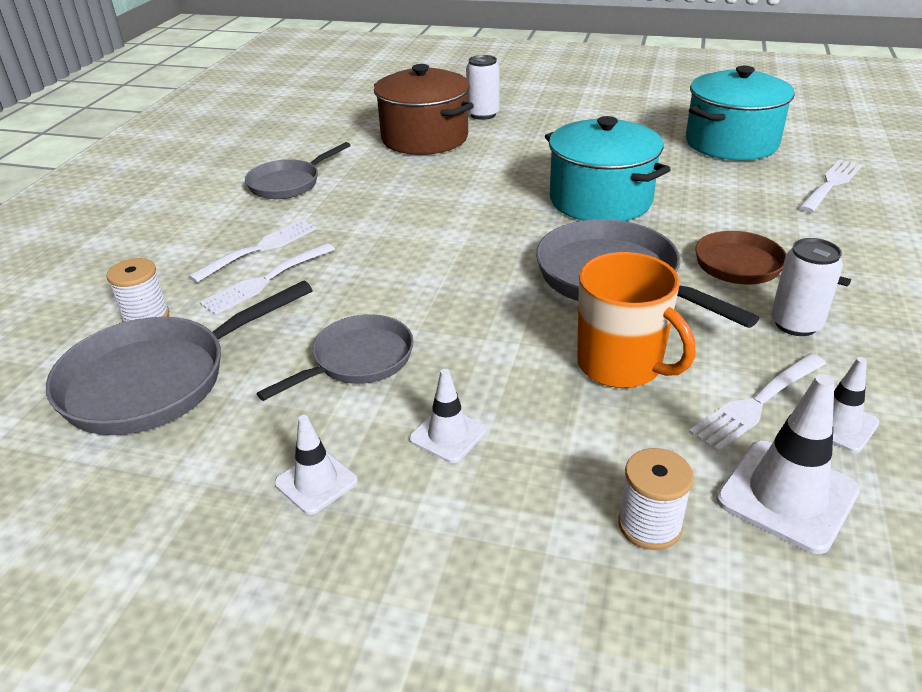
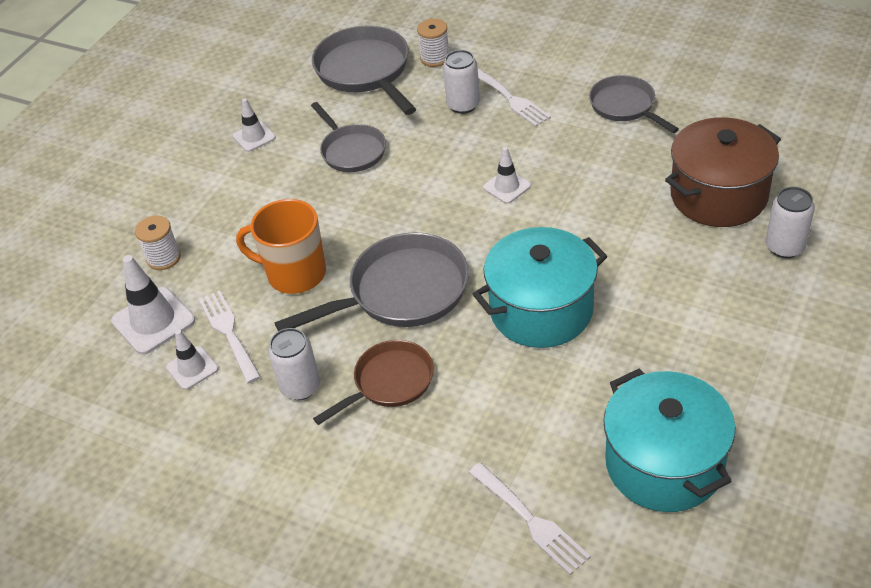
camera: 105 degrees right, 10 degrees up
white fork [199,243,335,315] -> white can [443,50,480,114]
white traffic cone [409,369,487,463] -> white traffic cone moved to [483,147,531,204]
orange mug [577,252,696,388] -> orange mug turned 45 degrees clockwise [236,199,326,294]

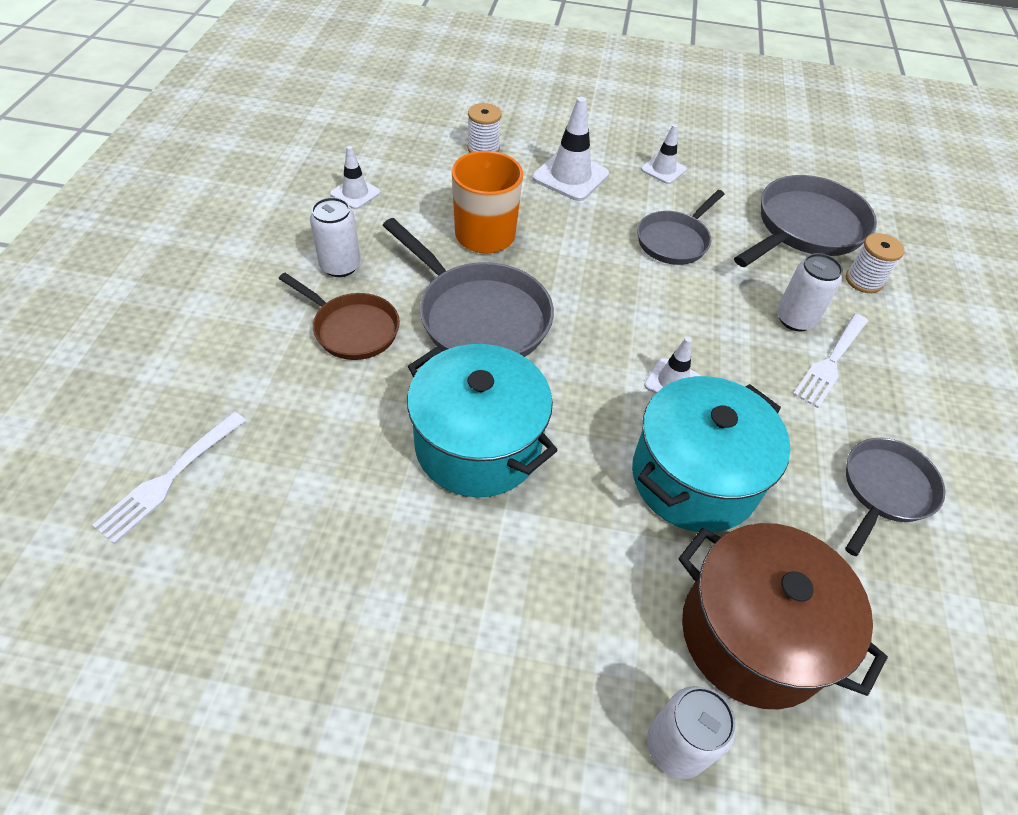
camera: 65 degrees right, 5 degrees up
white traffic cone [111,255,195,355] -> white traffic cone moved to [532,97,609,201]
white fork [198,290,261,384] -> none
turquoise pot [603,369,736,512] -> turquoise pot moved to [632,376,791,532]

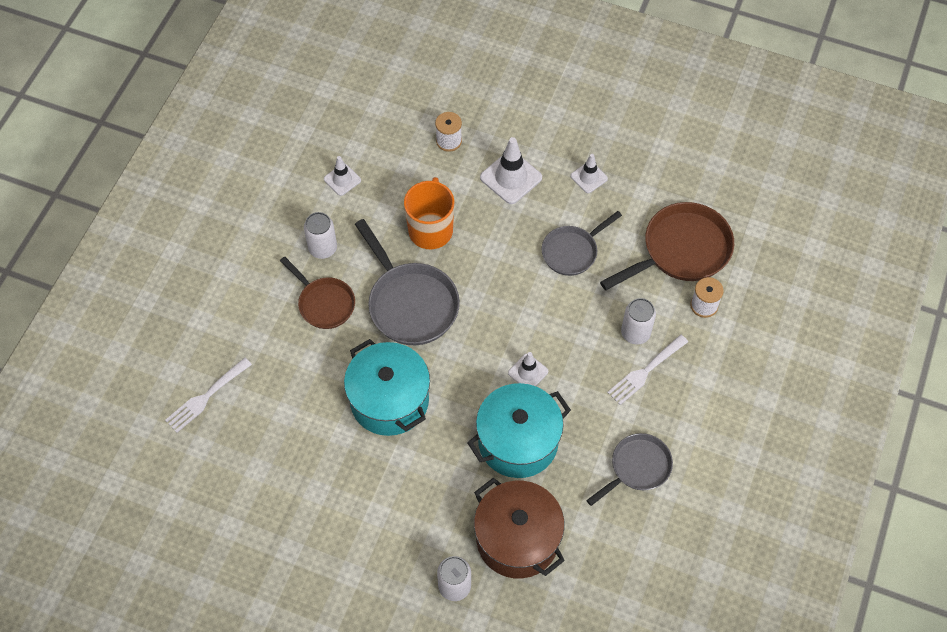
camera: 15 degrees right, 10 degrees up
grey pan [734,175,877,267] -> brown pan [600,202,734,290]

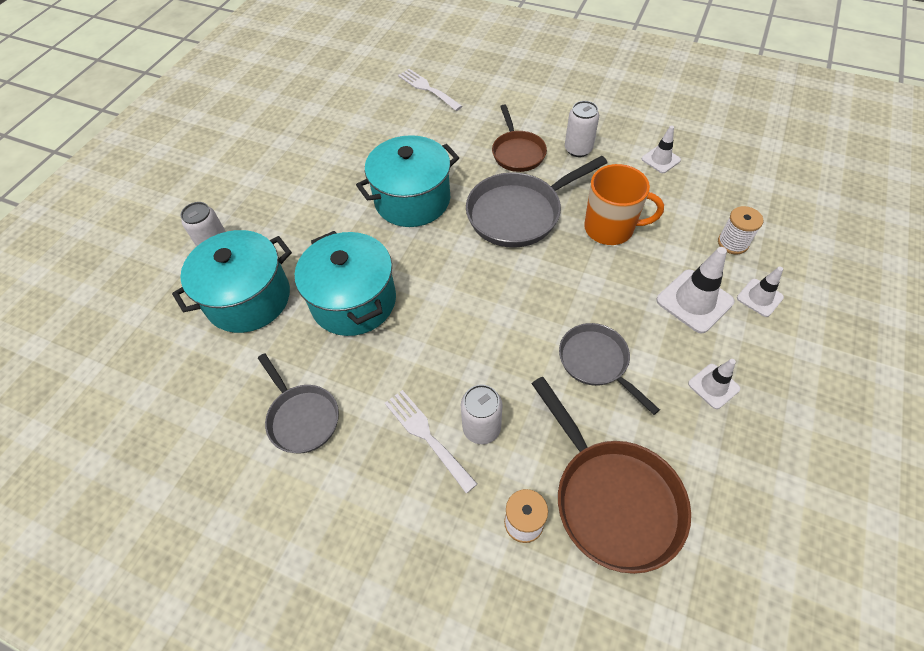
camera: 95 degrees right, 5 degrees down
brown pan [280,256,355,329] -> brown pan turned 60 degrees counterclockwise [492,104,547,172]
brown pot [474,478,565,578] -> turquoise pot [172,230,292,333]
white traffic cone [508,352,548,386] -> white traffic cone moved to [737,266,784,317]

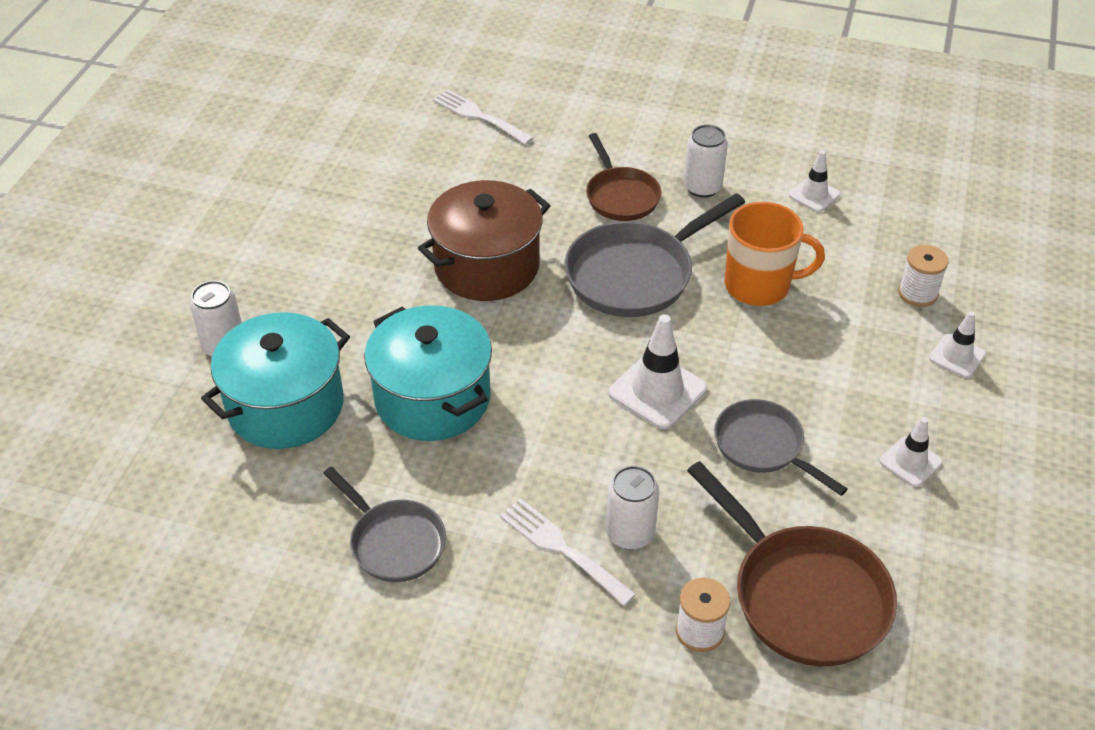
camera: 10 degrees left, 10 degrees down
turquoise pot [356,135,459,227] -> brown pot [418,180,551,301]
white traffic cone [656,247,734,334] -> white traffic cone moved to [609,314,707,429]

